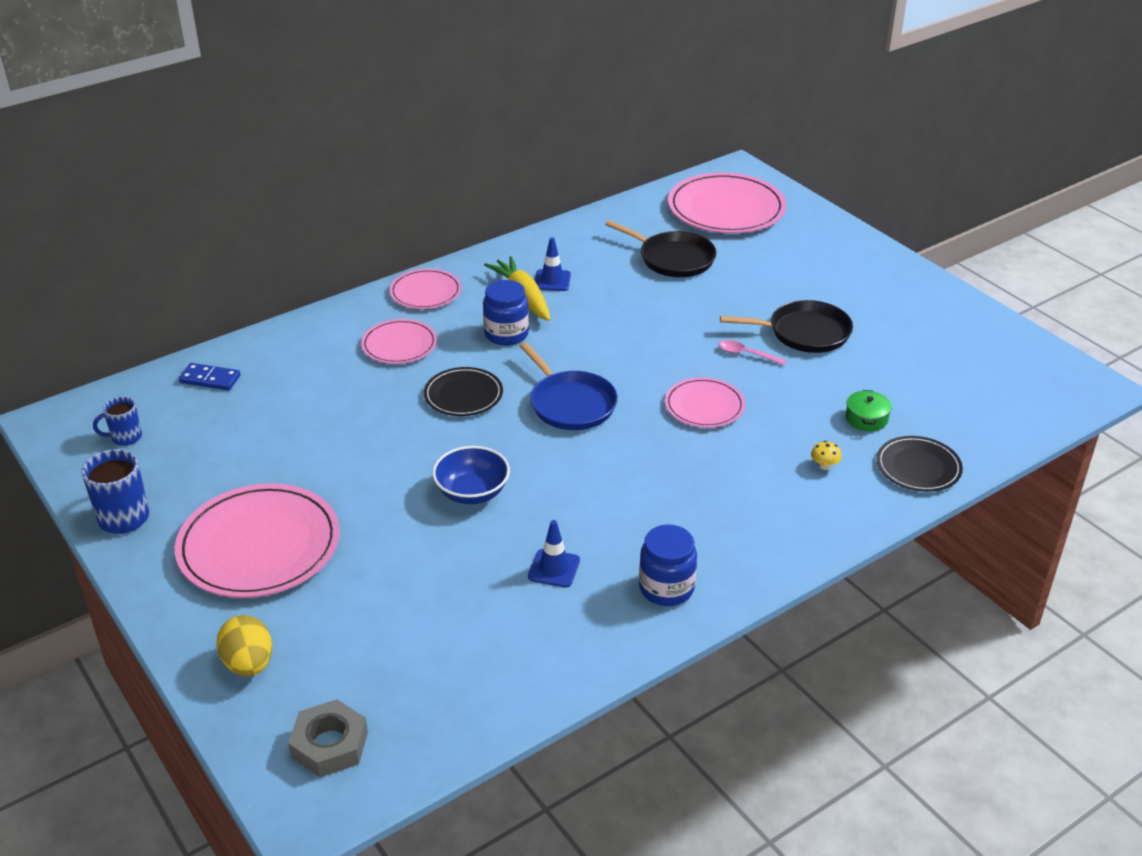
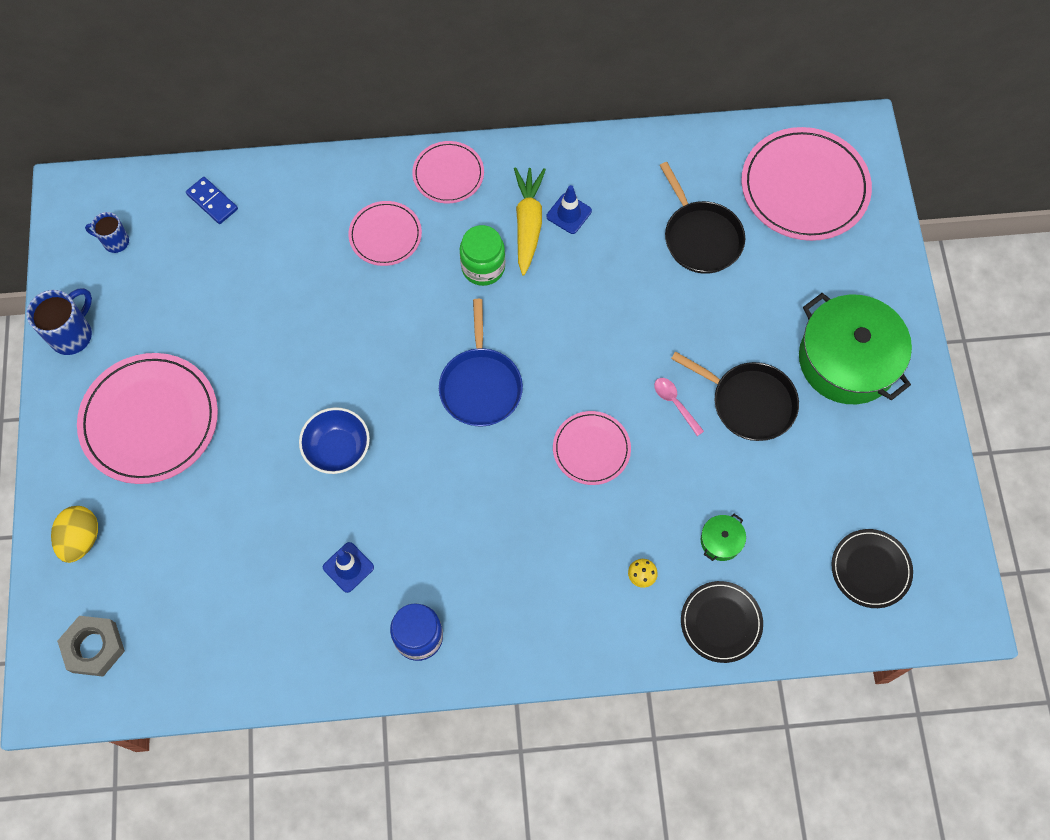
camera: 30 degrees right, 30 degrees up
black plate [424,367,503,416] -> black plate moved to [832,529,913,608]
blue jar [483,280,529,345] -> green jar [460,225,505,286]
none -> green pot [799,293,912,404]

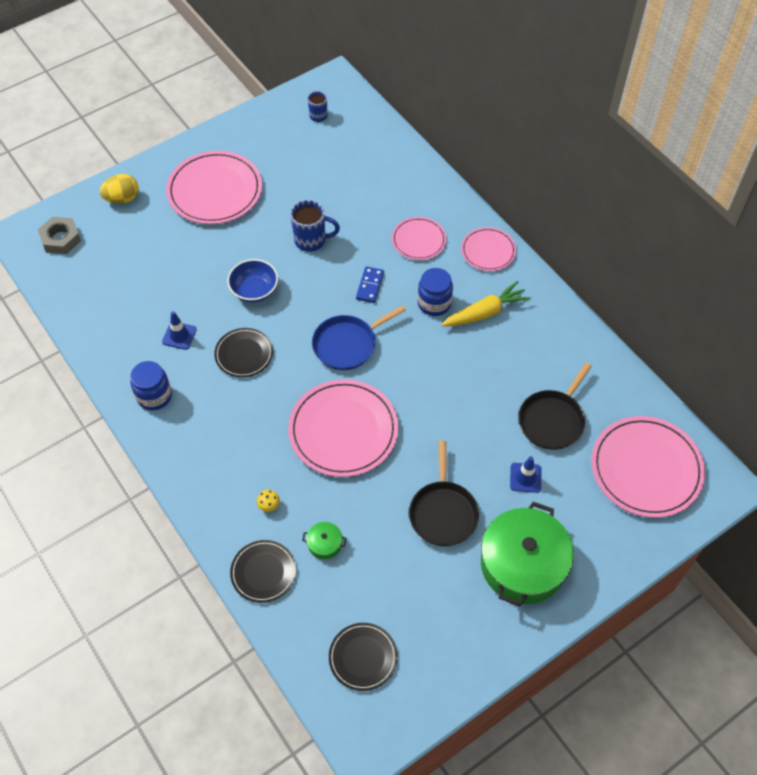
camera: 60 degrees right, 10 degrees down
blue mug [27,288,92,355] -> blue mug moved to [290,200,340,252]
blue domino [186,177,238,224] -> blue domino moved to [356,266,384,303]
green jar [460,225,505,286] -> blue jar [418,268,453,316]
blue traffic cone [547,185,592,234] -> blue traffic cone moved to [510,456,541,493]
pink plate [553,411,631,485] -> pink plate [288,379,399,477], size x1.80
pink spoon [654,378,704,436] -> none
none -> black plate [214,328,273,378]

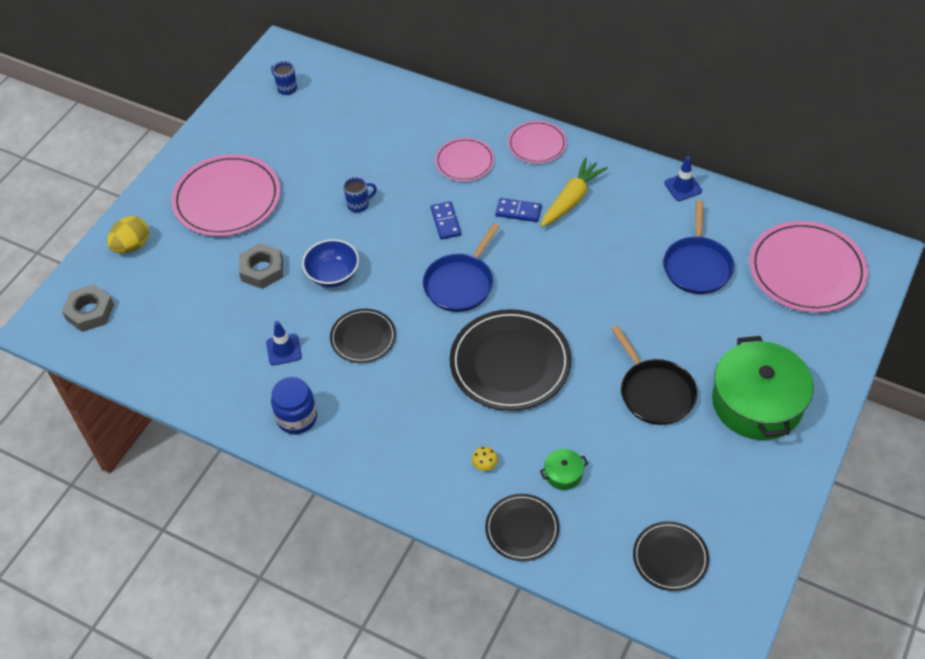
camera: 25 degrees left, 5 degrees down
pink plate [288,379,399,477] -> black plate [450,309,571,411]
blue mug [290,200,340,252] -> blue mug [343,177,377,213], size x0.63
blue jar [418,268,453,316] -> blue domino [495,198,542,222]
blue traffic cone [510,456,541,493] -> blue traffic cone moved to [664,156,702,201]
black pan [518,362,592,450] -> blue pan [663,201,734,294]
none -> grey nut [239,243,283,289]

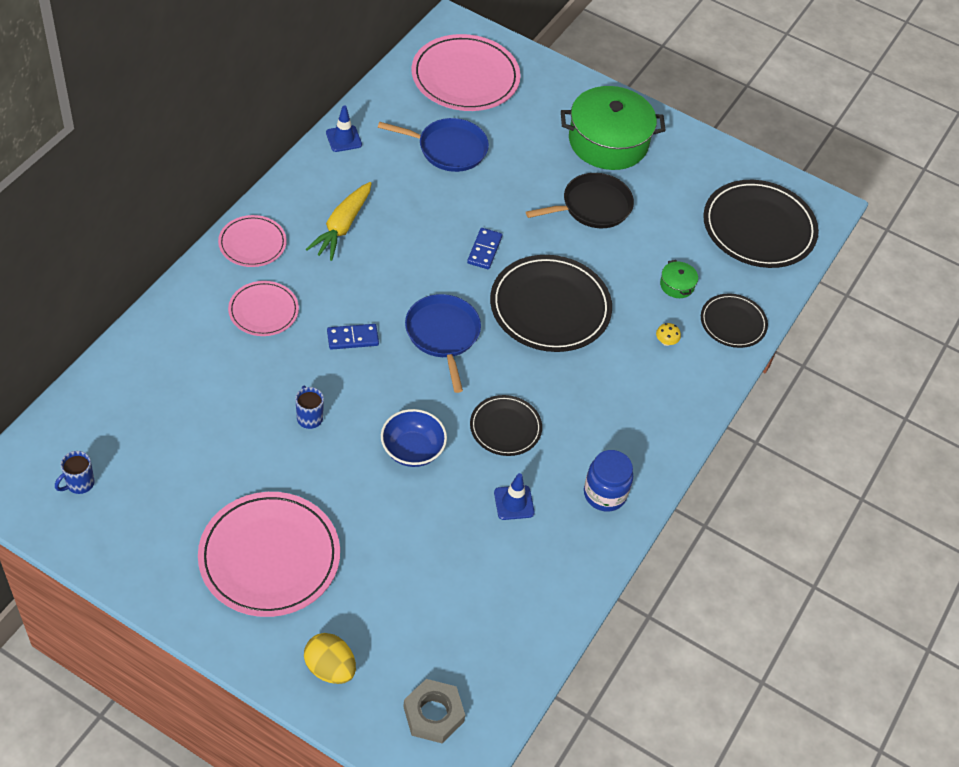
camera: 95 degrees left, 0 degrees up
grey nut [239,243,283,289] -> none
blue pan [423,223,500,312] -> blue pan turned 135 degrees counterclockwise [405,294,481,393]
blue domino [495,198,542,222] -> blue domino moved to [467,228,502,269]
yellow carrot [541,157,608,227] -> yellow carrot turned 105 degrees counterclockwise [306,182,371,261]
black plate [633,521,709,591] -> black plate [703,180,819,268], size x1.80

